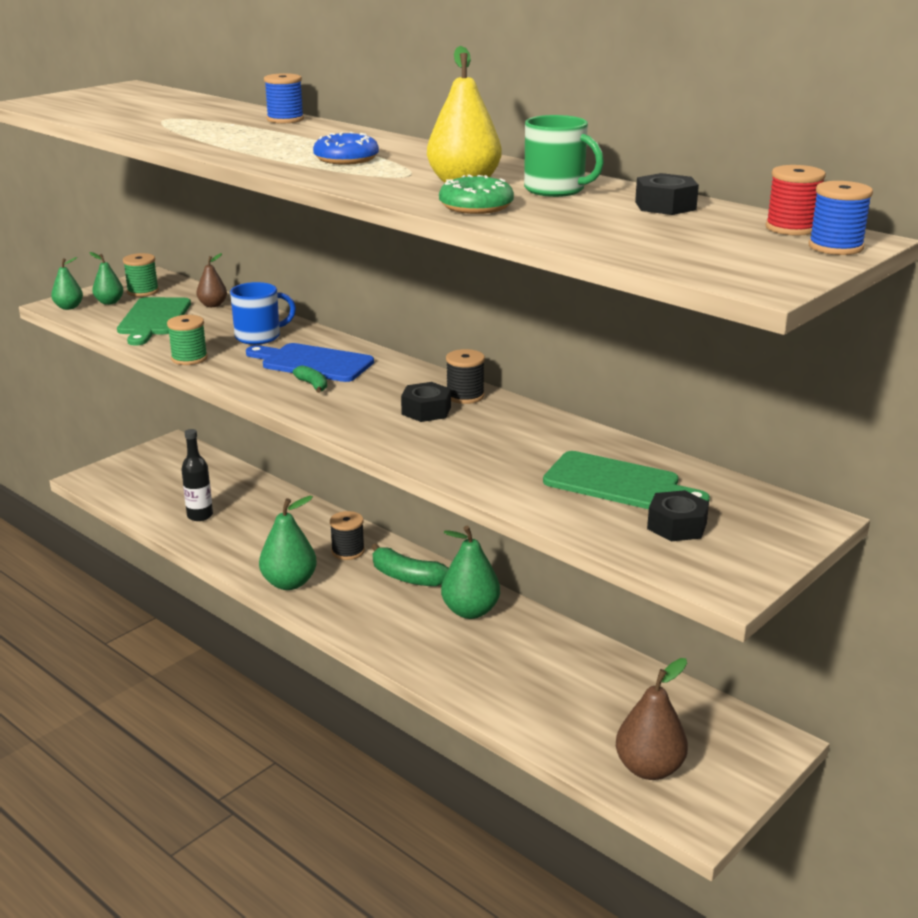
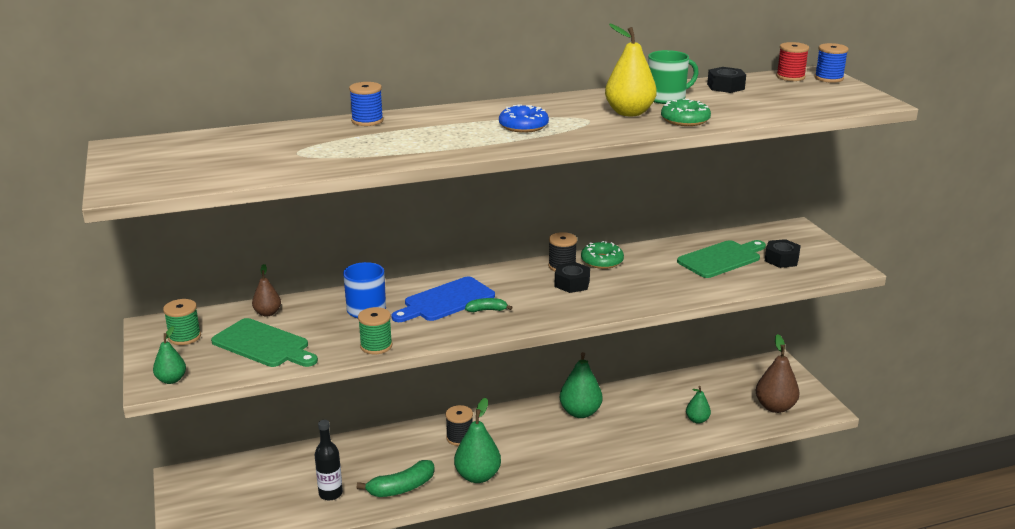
camera: 60 degrees left, 0 degrees up
green pear [90,252,123,305] -> green pear moved to [686,386,711,424]
green banana [371,543,449,586] -> green banana moved to [357,460,435,497]
none -> green donut [581,241,624,269]

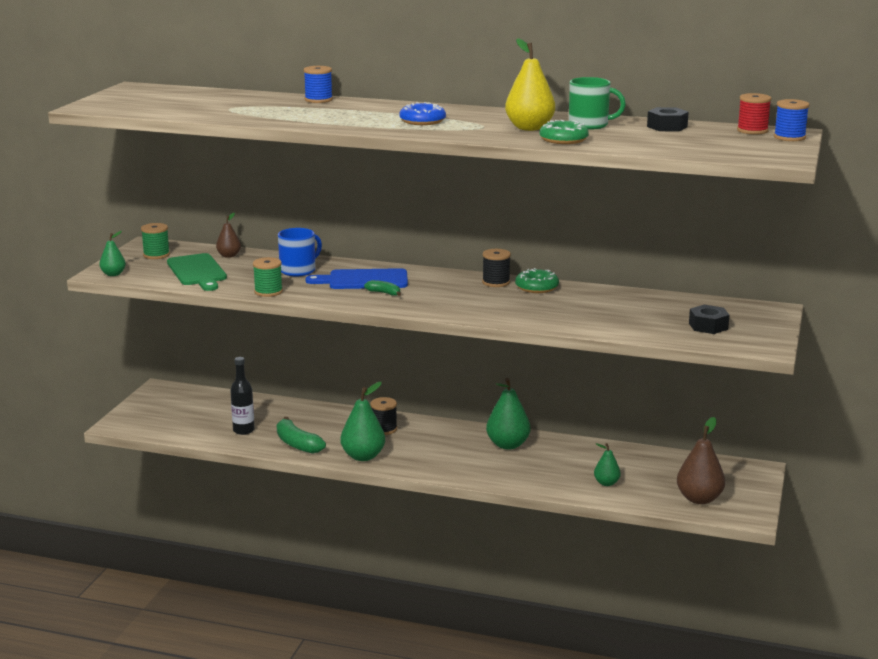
camera: 35 degrees right, 5 degrees down
green banana [357,460,435,497] -> green banana turned 45 degrees clockwise [277,417,326,454]
black nut [554,262,590,293] -> none
green cutting board [677,240,766,278] -> none

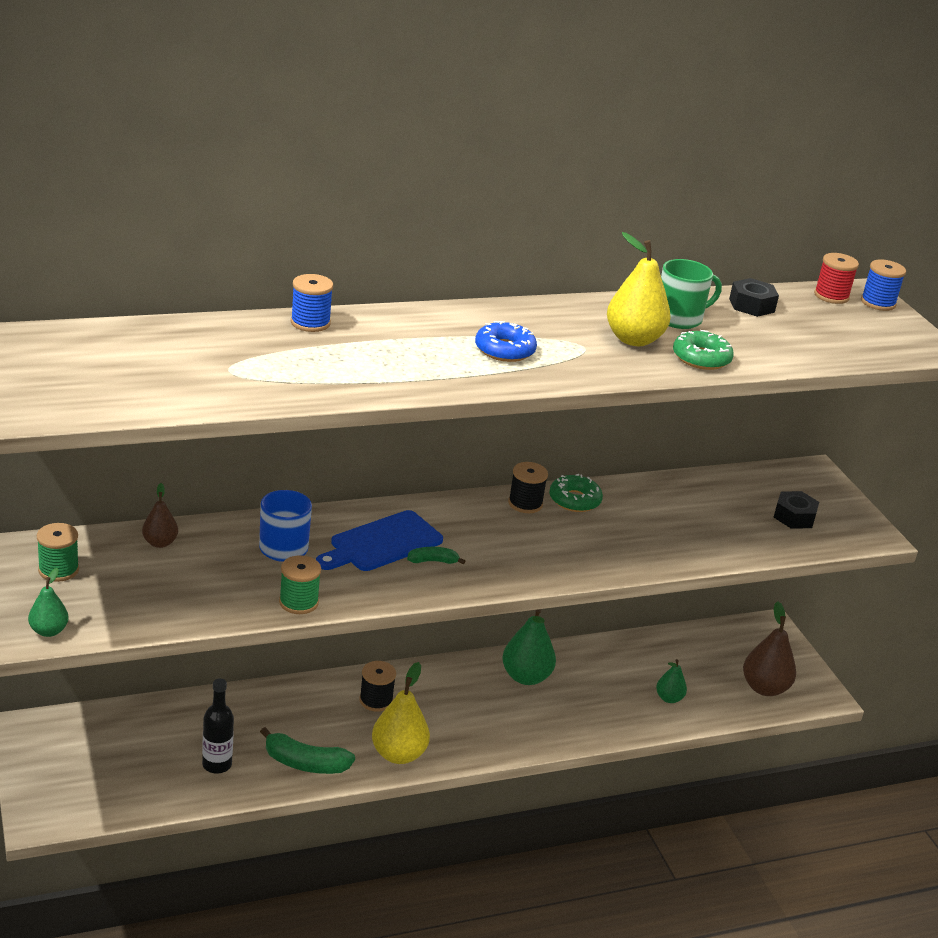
camera: 40 degrees left, 10 degrees up
green cutting board [167,253,227,291] -> none
green pear [341,382,385,461] -> yellow pear [372,662,430,764]

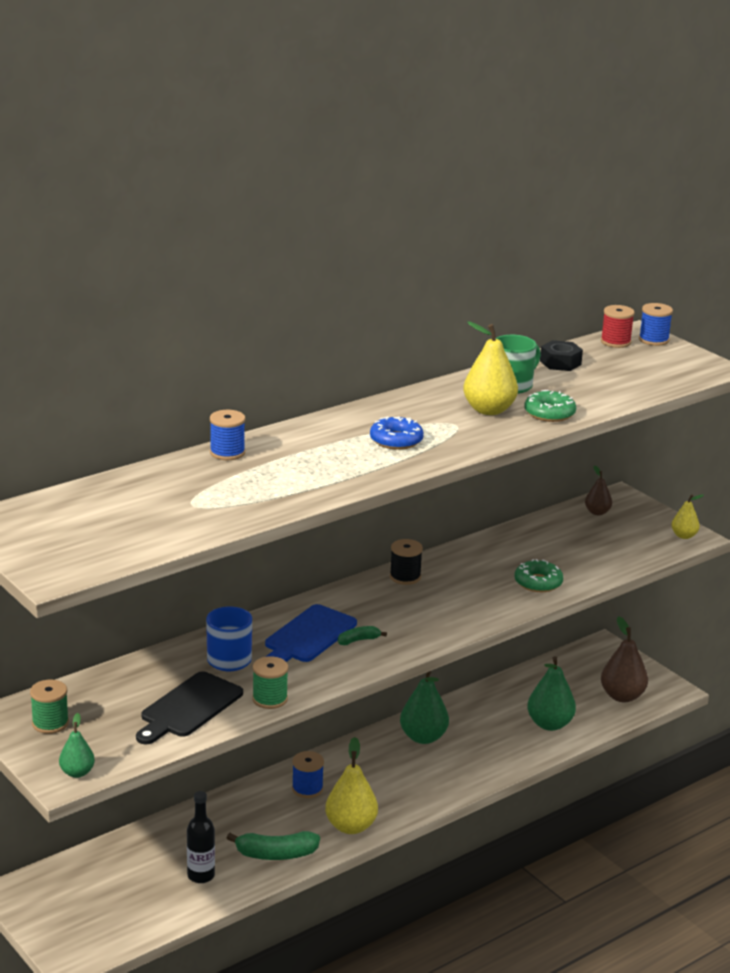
camera: 15 degrees left, 5 degrees down
brown pear [142,483,178,548] -> brown pear moved to [585,465,612,515]
black spool [359,661,396,712] -> blue spool [292,751,324,798]
green donut [549,474,603,512] -> green donut moved to [514,559,563,592]
green pear [656,659,687,703] -> green pear [527,656,576,731], size x1.76
black nut [773,491,819,529] -> none
none -> black cutting board [136,671,243,744]
none -> yellow pear [671,494,704,539]

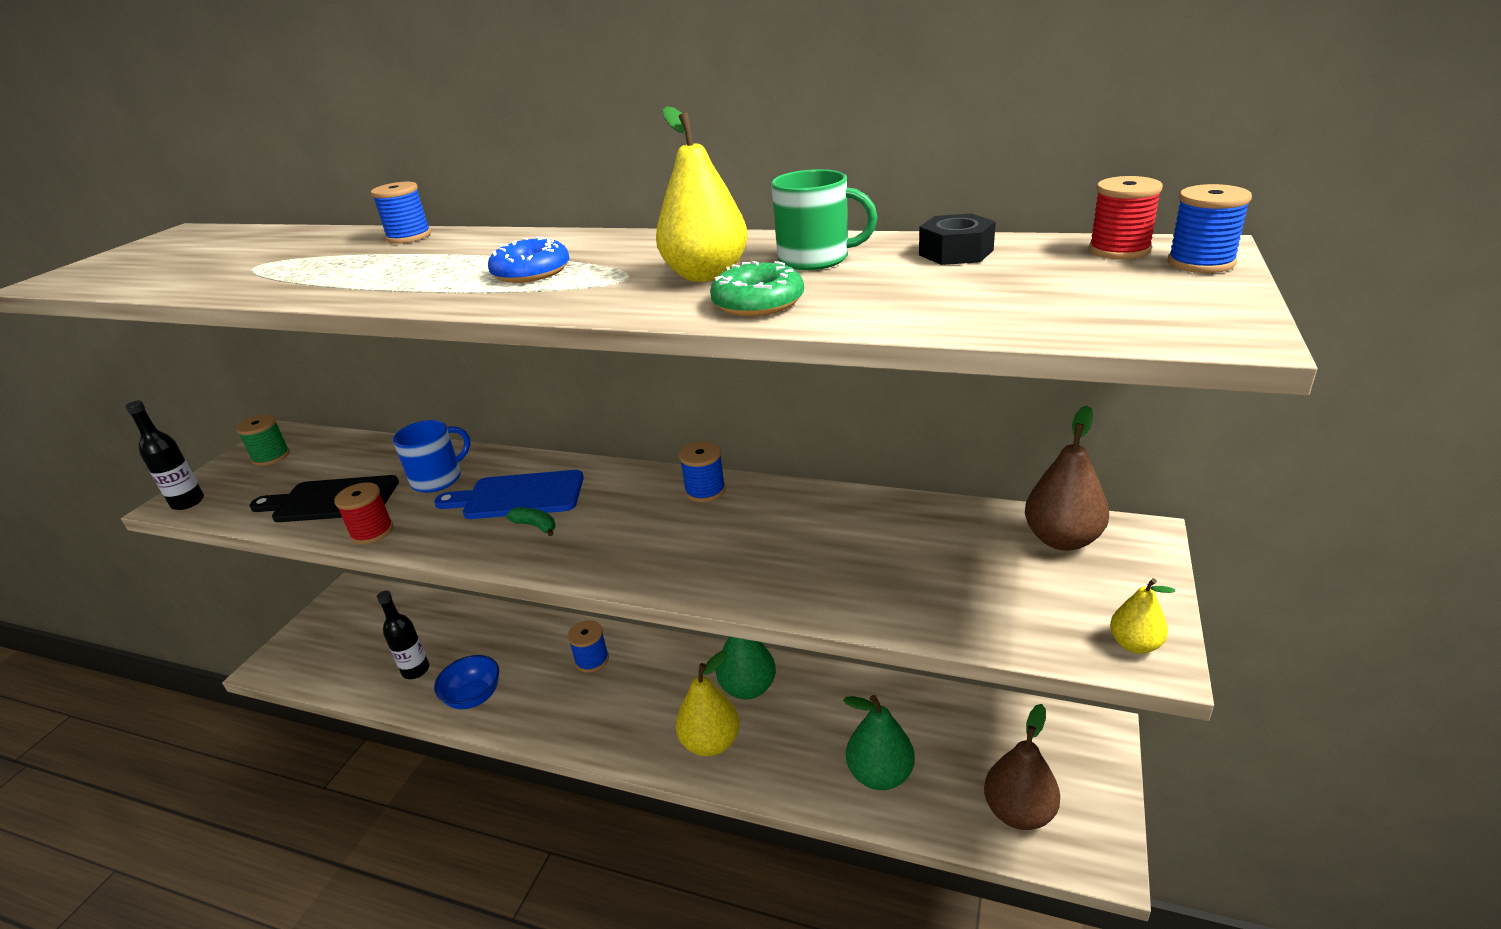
camera: 60 degrees right, 5 degrees up
green pear [59,713,95,778] -> black bottle [125,400,204,510]
green banana [227,831,320,860] -> blue bowl [434,655,499,709]
green spool [252,656,288,709] -> red spool [334,482,393,544]
yellow pear [325,737,378,834] -> yellow pear moved to [676,651,740,756]
black spool [390,539,423,585] -> blue spool [679,441,726,502]
green donut [514,559,563,592] -> none
brown pear [585,465,612,515] -> brown pear [1025,405,1109,551], size x1.76

